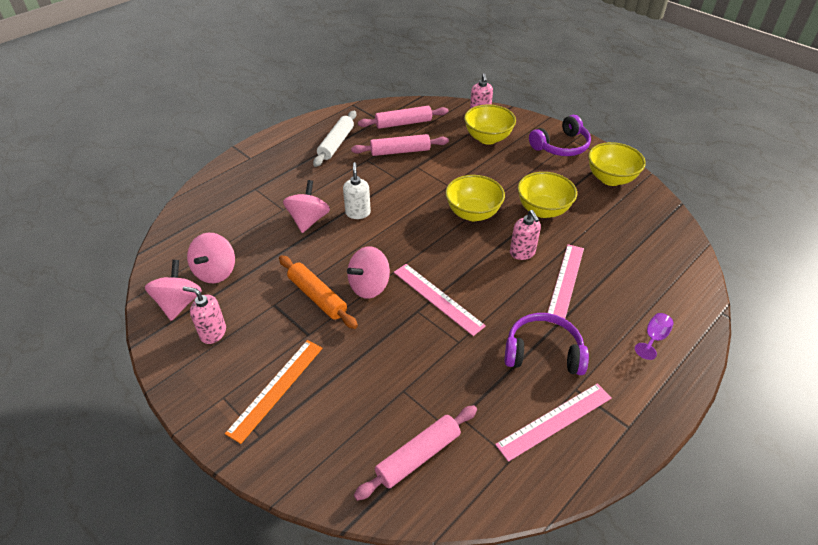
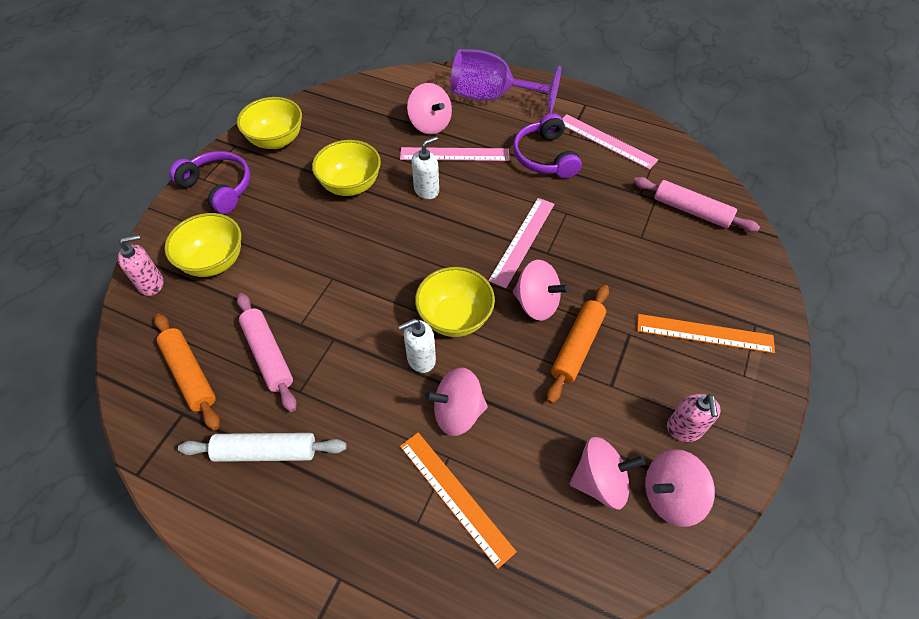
camera: 110 degrees left, 10 degrees up
pink rolling pin [358,106,449,129] -> orange rolling pin [154,313,220,431]
yellow bowl [445,175,505,221] -> yellow bowl moved to [415,267,495,337]
pink soap dispenser [510,210,541,260] -> white soap dispenser [412,136,439,199]
purple goblet [635,313,674,360] -> purple goblet [451,49,561,114], size x2.49
none -> orange ruler [400,432,517,569]
none -> pink spinning top [407,83,452,134]

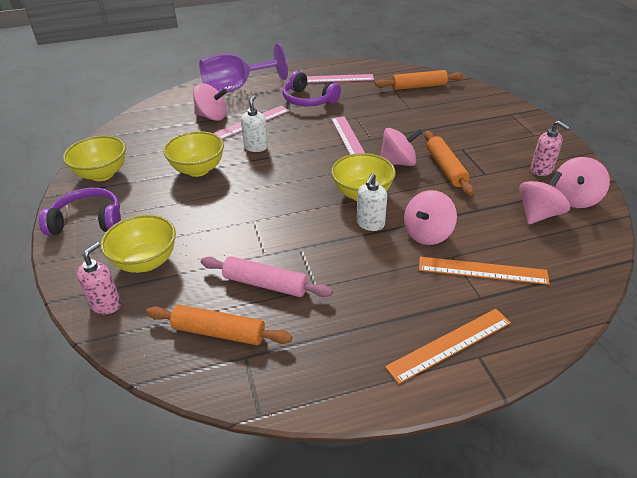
camera: 40 degrees left, 15 degrees down
white rolling pin [178,433,347,462] -> none
pink rolling pin [633,177,760,232] -> orange rolling pin [375,70,463,90]
orange ruler [637,314,775,353] -> orange ruler moved to [385,309,511,384]

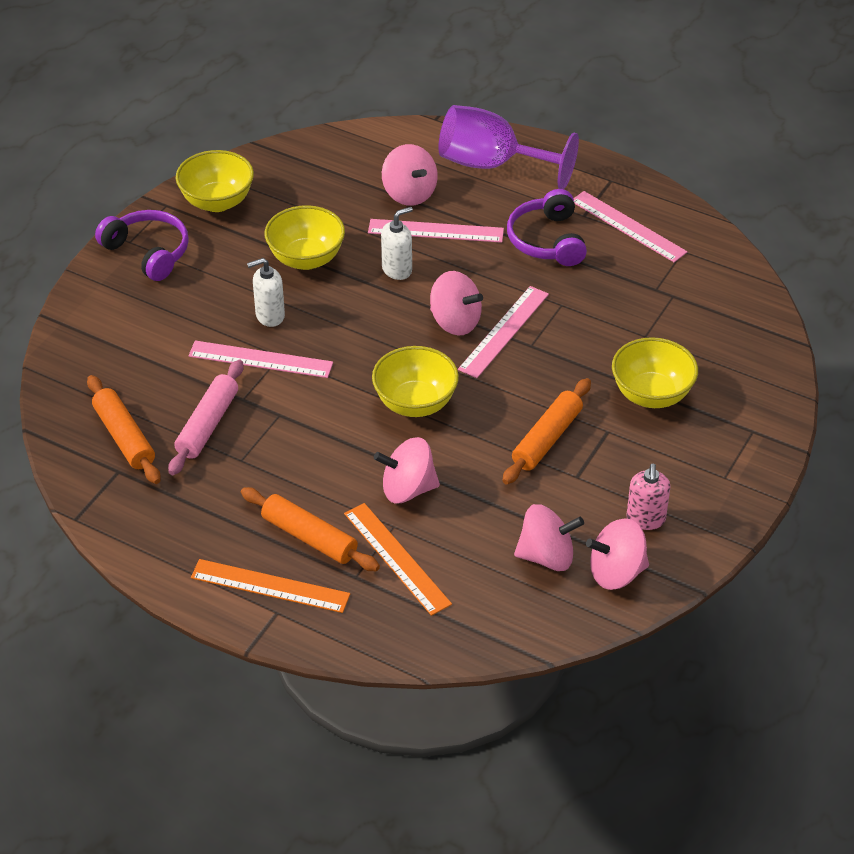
camera: 45 degrees right, 5 degrees up
pink soap dispenser [77,242,121,314] -> none
yellow bowl [101,215,176,273] -> yellow bowl moved to [612,337,698,408]
pink rolling pin [201,256,333,297] -> pink rolling pin turned 45 degrees clockwise [168,360,244,475]
white soap dispenser [357,173,387,231] -> white soap dispenser moved to [247,258,285,327]
orange rolling pin [375,70,463,90] -> orange rolling pin moved to [241,487,380,571]
pink spinning top [380,128,423,166] -> pink spinning top moved to [430,271,483,336]
none -> pink ruler [189,340,333,378]

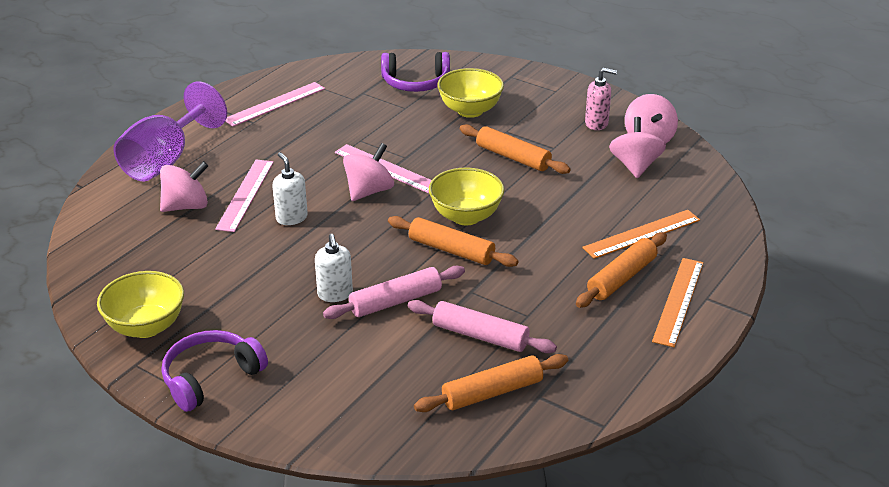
camera: 85 degrees left, 10 degrees down
pink ruler [189,340,333,378] -> pink rolling pin [323,265,465,319]
yellow bowl [265,205,345,270] -> none
pink spinning top [374,437,440,503] -> none
purple headphones [507,189,587,266] -> purple headphones moved to [381,52,450,92]
none -> orange rolling pin [388,216,518,267]

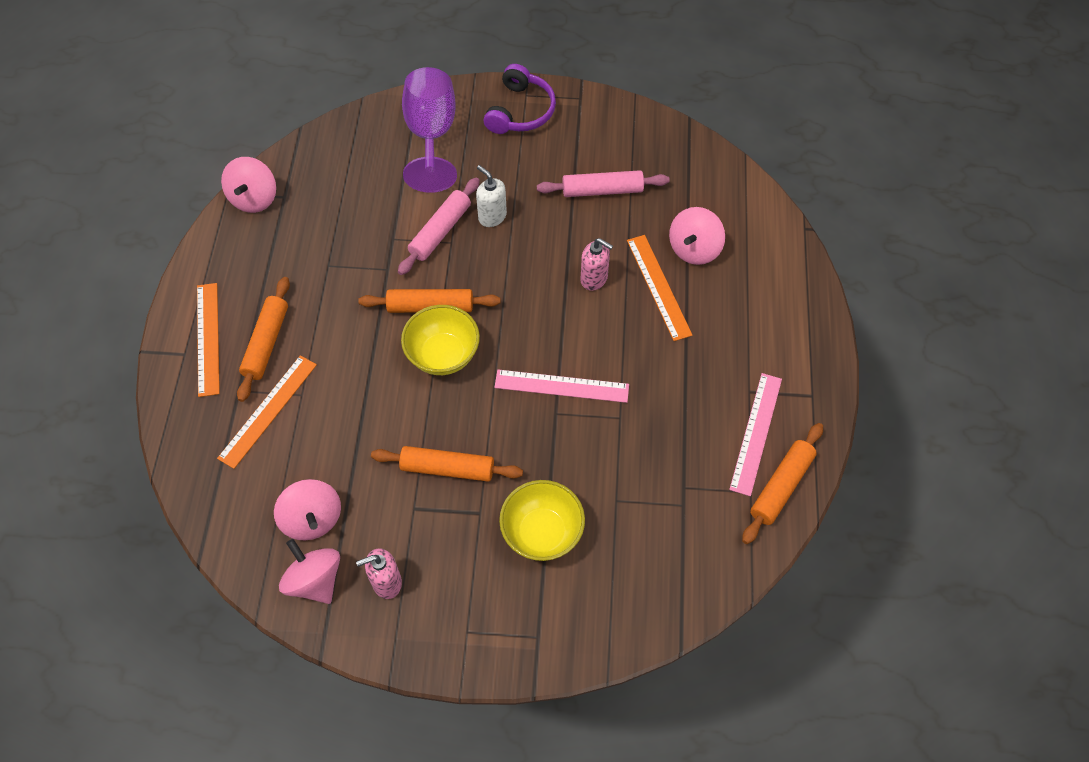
camera: 150 degrees right, 25 degrees up
yellow bowl [97,271,184,338] -> none
purple goblet [113,81,227,181] -> purple goblet moved to [402,67,457,193]
pink ruler [215,160,274,232] -> orange ruler [627,235,693,341]
white soap dispenser [272,152,308,225] -> pink soap dispenser [580,238,613,291]
pink spinning top [343,143,394,201] -> pink spinning top moved to [221,157,276,213]
purple headphones [381,52,450,92] -> none
pink rolling pin [408,300,557,353] -> pink rolling pin moved to [537,170,670,197]
orange rolling pin [414,354,568,412] -> orange rolling pin moved to [742,423,823,544]

